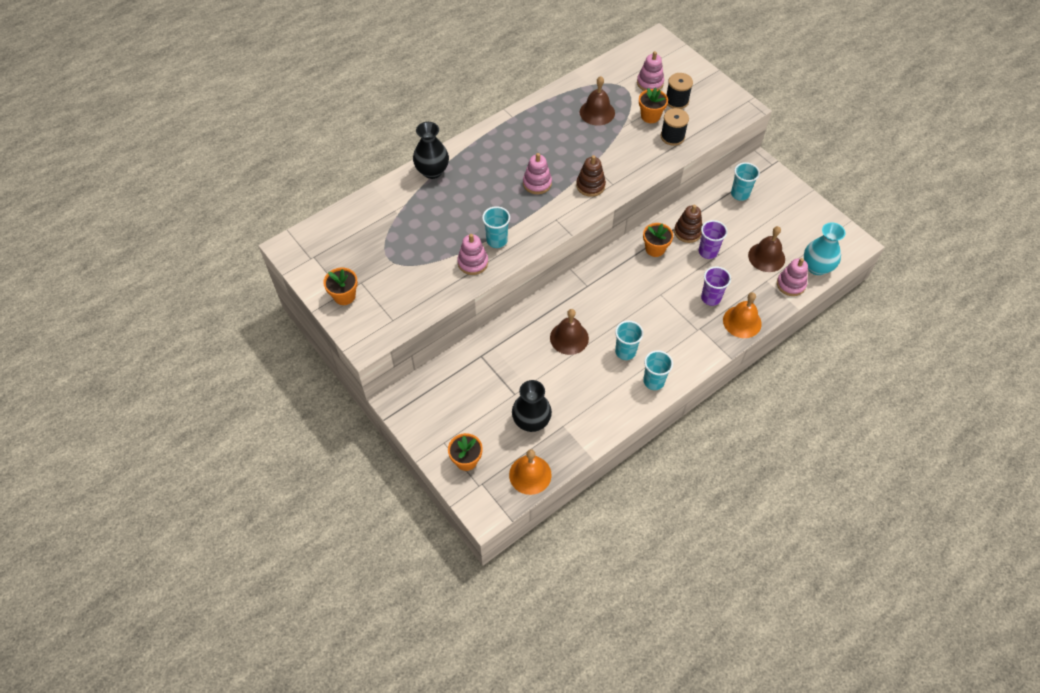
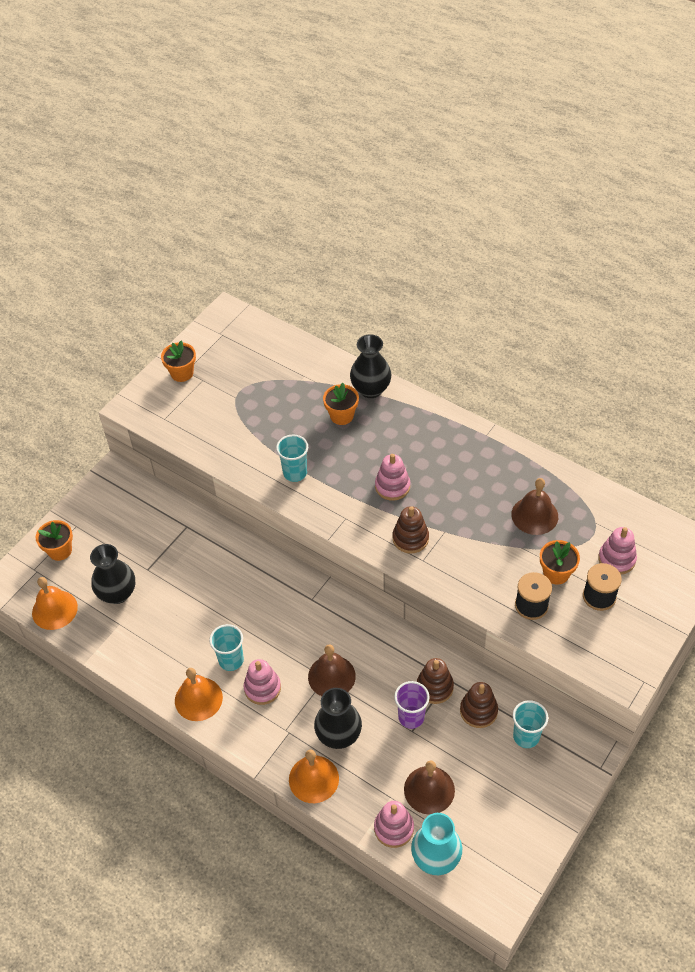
camera: 75 degrees right, 5 degrees down
pink stacking toy [457,234,488,275] -> pink stacking toy moved to [244,659,281,705]
brown bell [550,309,589,355] -> brown bell moved to [308,645,356,696]
orange flower pot [643,223,673,257] -> orange flower pot moved to [323,383,359,425]
turquoise cup [643,350,673,390] -> orange bell [175,668,223,721]
purple cup [701,266,731,306] -> black vase [314,688,362,749]
none -> brown stacking toy [460,682,498,728]

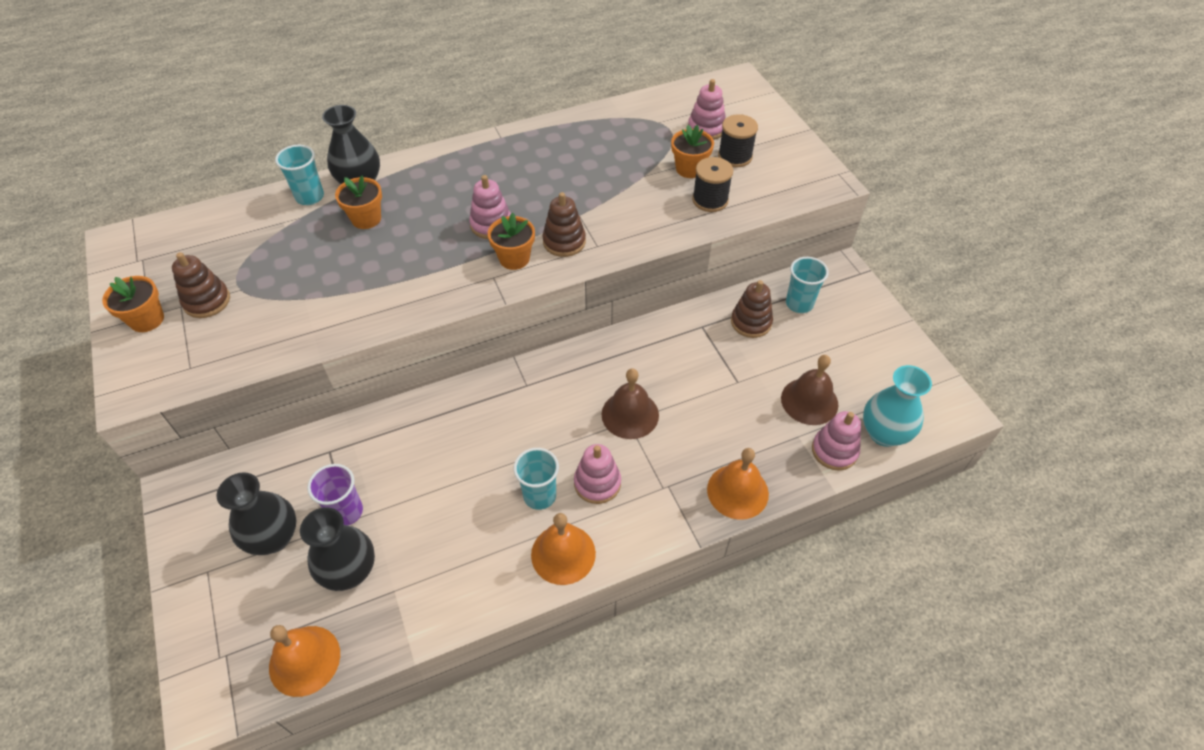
camera: 60 degrees left, 0 degrees up
orange flower pot [36,520,73,561] -> orange flower pot moved to [488,213,535,270]
turquoise cup [276,435,308,482] -> turquoise cup moved to [275,145,324,205]
black vase [314,688,362,749] -> black vase moved to [216,472,296,555]
purple cup [394,681,429,729] -> purple cup moved to [307,464,363,526]
brown stacking toy [417,658,454,704] -> brown stacking toy moved to [172,252,230,318]
brown bell [511,478,558,535] -> none

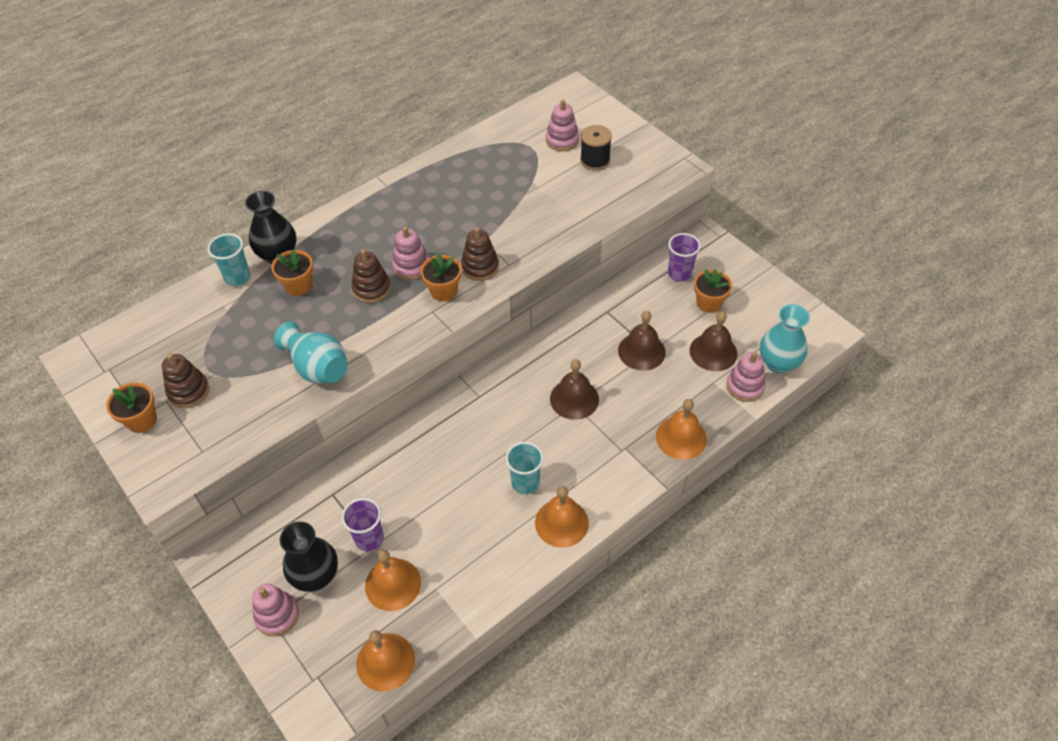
camera: 15 degrees left, 0 degrees up
black vase [300,507,375,591] -> orange bell [365,550,421,611]
pink stacking toy [574,444,621,504] -> pink stacking toy moved to [252,584,299,637]
orange flower pot [671,125,714,178] -> orange flower pot moved to [694,269,732,313]
black spool [692,157,733,212] -> none
brown stacking toy [731,280,773,338] -> brown stacking toy moved to [352,249,391,303]
turquoise cup [786,257,829,313] -> purple cup [668,233,701,282]
none -> turquoise vase [274,321,348,384]
none -> brown bell [618,311,666,371]

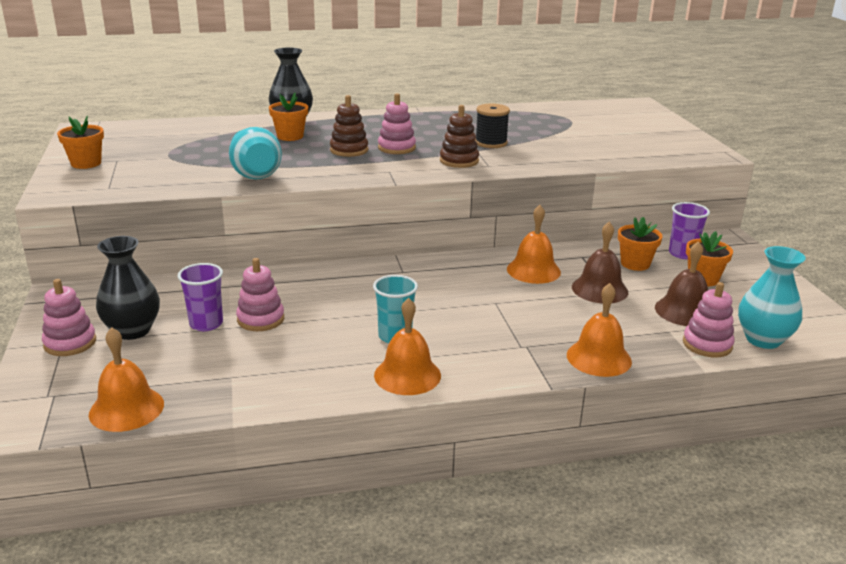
camera: 25 degrees right, 25 degrees down
brown stacking toy [162,353,210,408] -> none
turquoise cup [208,233,251,286] -> none
orange bell [365,550,421,611] -> orange bell moved to [507,205,561,284]
orange flower pot [420,253,461,302] -> orange flower pot moved to [618,217,663,271]
pink stacking toy [546,100,579,151] -> pink stacking toy moved to [236,258,284,331]
brown bell [550,359,599,420] -> none
black spool [580,125,612,171] -> black spool moved to [475,103,510,148]

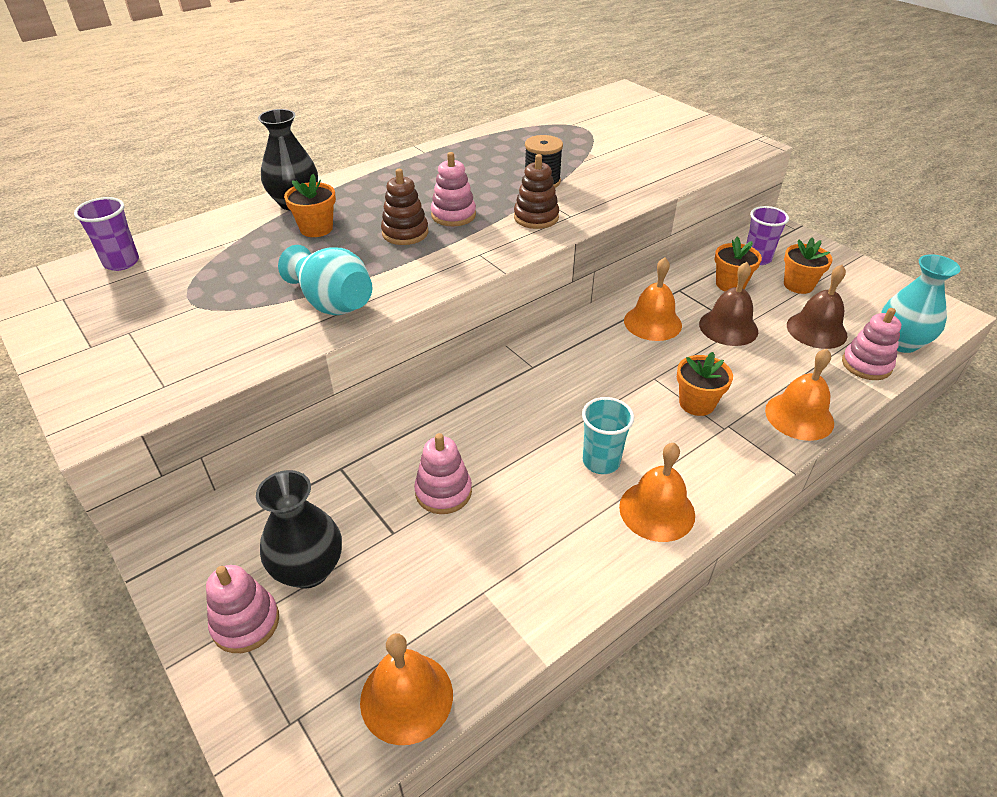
camera: 25 degrees left, 15 degrees up
orange flower pot [57,116,104,169] -> orange flower pot moved to [677,352,733,416]
purple cup [177,263,223,331] -> purple cup moved to [74,197,139,271]

